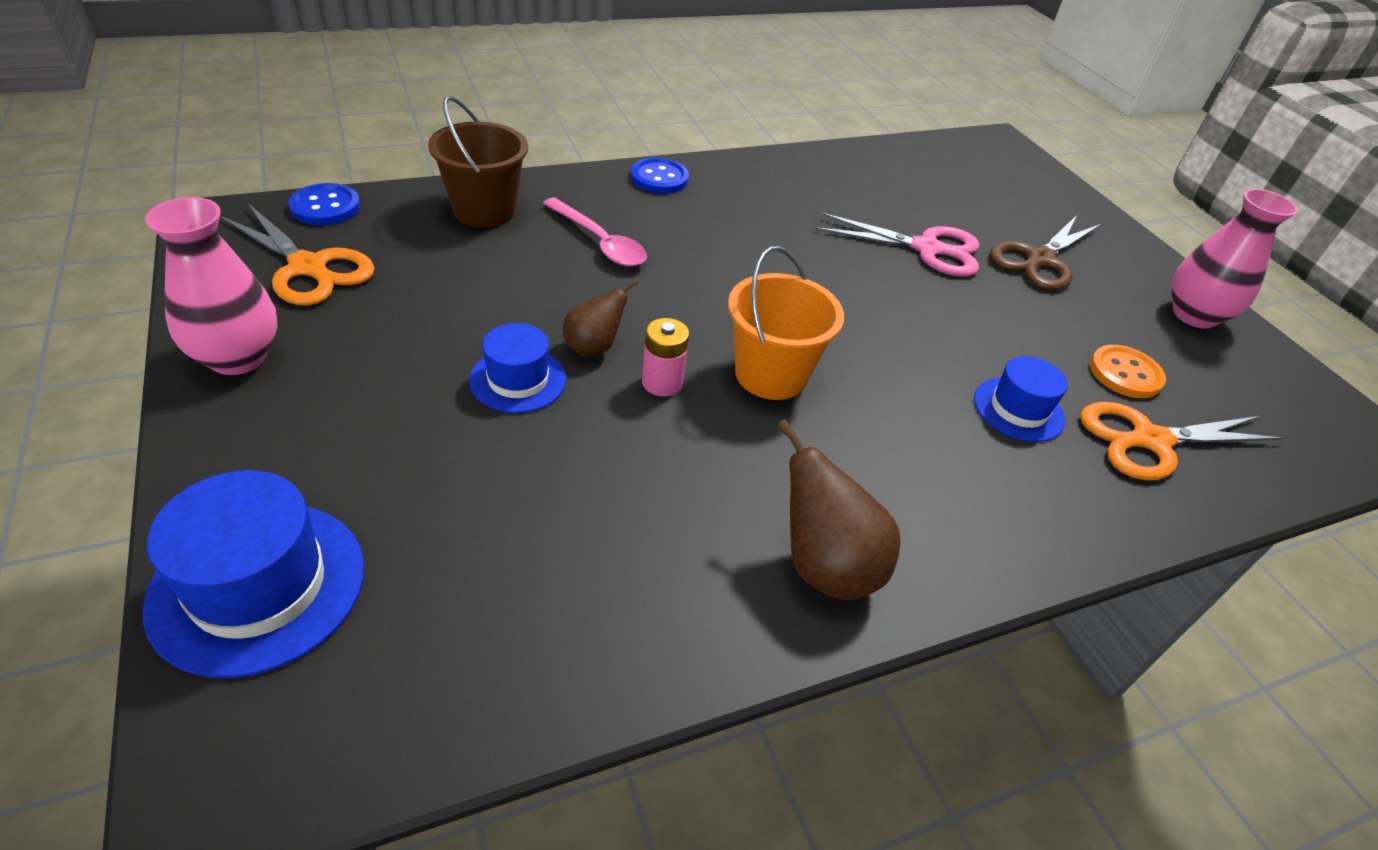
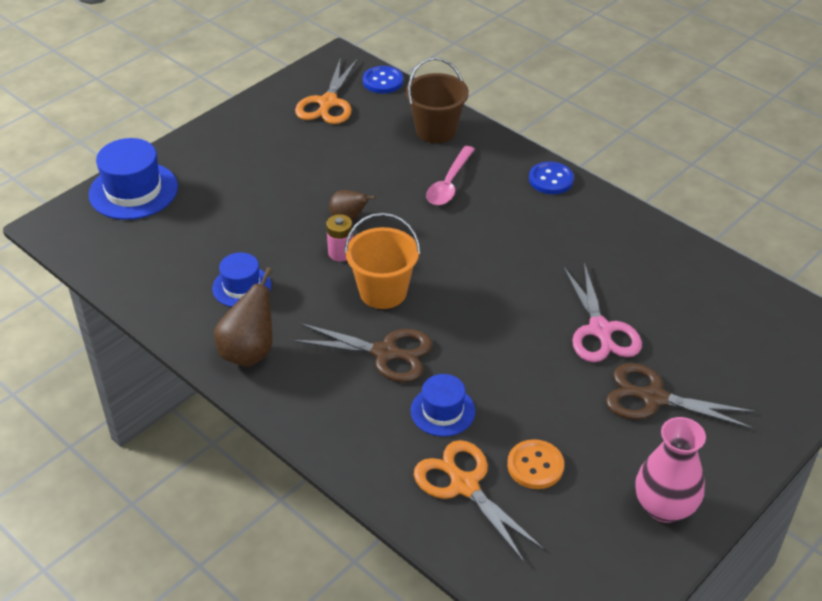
camera: 70 degrees right, 0 degrees up
pink vase [145,197,277,375] -> none
blue hat [469,323,566,413] -> blue hat moved to [212,252,271,307]
none -> brown scissors [291,323,433,382]

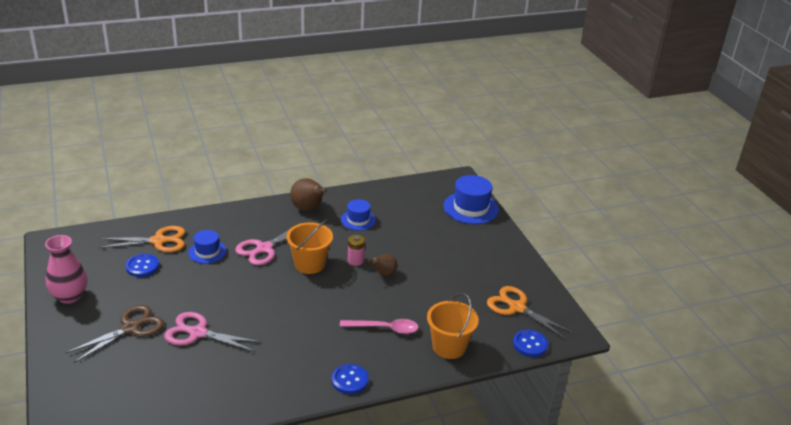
camera: 115 degrees right, 10 degrees down
brown scissors [291,323,433,382] -> pink scissors [235,222,303,265]
brown bucket [406,57,469,143] -> orange bucket [427,293,479,359]
pink spoon [426,146,475,205] -> pink spoon turned 135 degrees clockwise [340,319,419,334]
orange button [507,439,564,489] -> blue button [125,254,159,277]

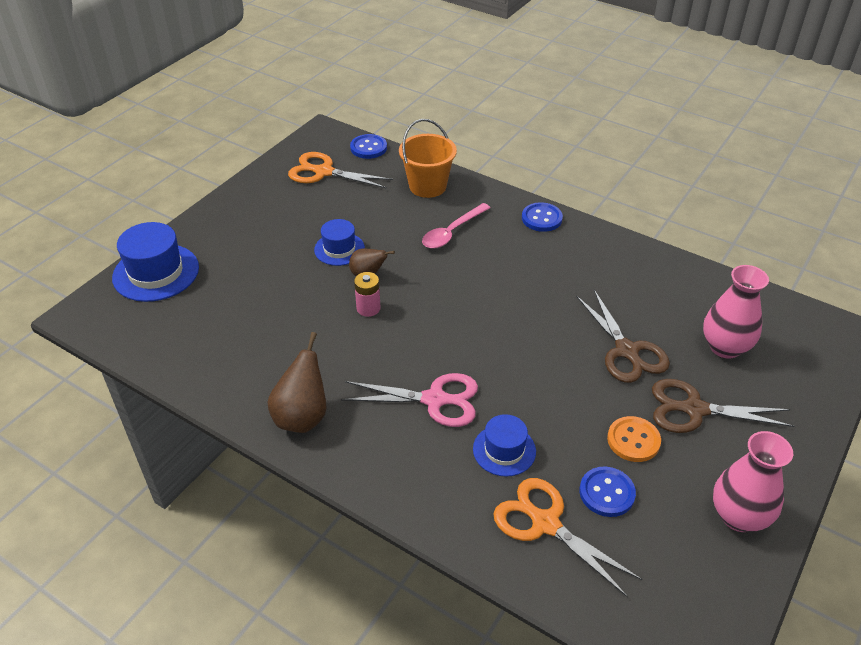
camera: 125 degrees left, 10 degrees up
pink scissors [164,312,261,352] -> brown scissors [576,290,670,383]
orange bucket [286,219,333,274] -> none
pink spoon [340,319,419,334] -> pink spoon turned 105 degrees counterclockwise [422,203,490,249]
blue hat [341,199,376,231] -> blue hat moved to [314,219,365,266]
orange scissors [487,286,574,339] -> orange scissors turned 105 degrees clockwise [288,152,393,189]
none -> orange button [607,416,661,462]
none -> pink vase [703,265,769,359]

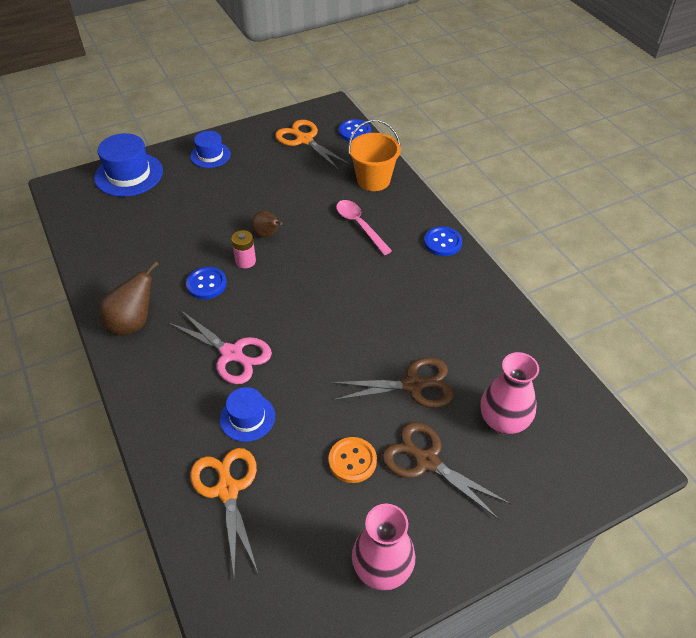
camera: 30 degrees right, 5 degrees up
blue hat [314,219,365,266] -> blue hat moved to [190,131,231,168]
pink spoon [422,203,490,249] -> pink spoon turned 75 degrees clockwise [336,200,392,255]
brown scissors [576,290,670,383] -> brown scissors turned 105 degrees counterclockwise [330,357,454,408]
blue button [580,467,636,517] -> blue button moved to [186,267,227,299]

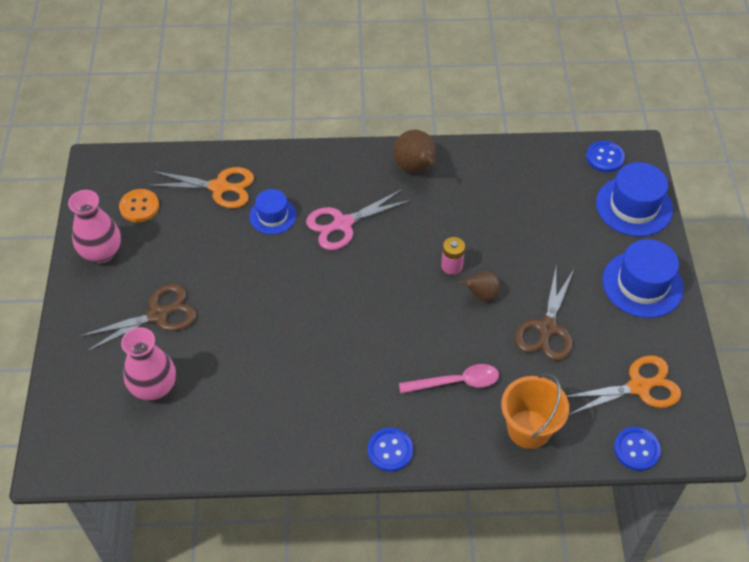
camera: 115 degrees right, 5 degrees up
blue button [186,267,227,299] -> blue button moved to [586,141,625,172]
blue hat [190,131,231,168] -> blue hat [603,239,684,318], size x1.63
orange button [329,437,377,483] -> orange button moved to [119,189,159,222]
brown scissors [330,357,454,408] -> brown scissors moved to [515,268,574,361]

